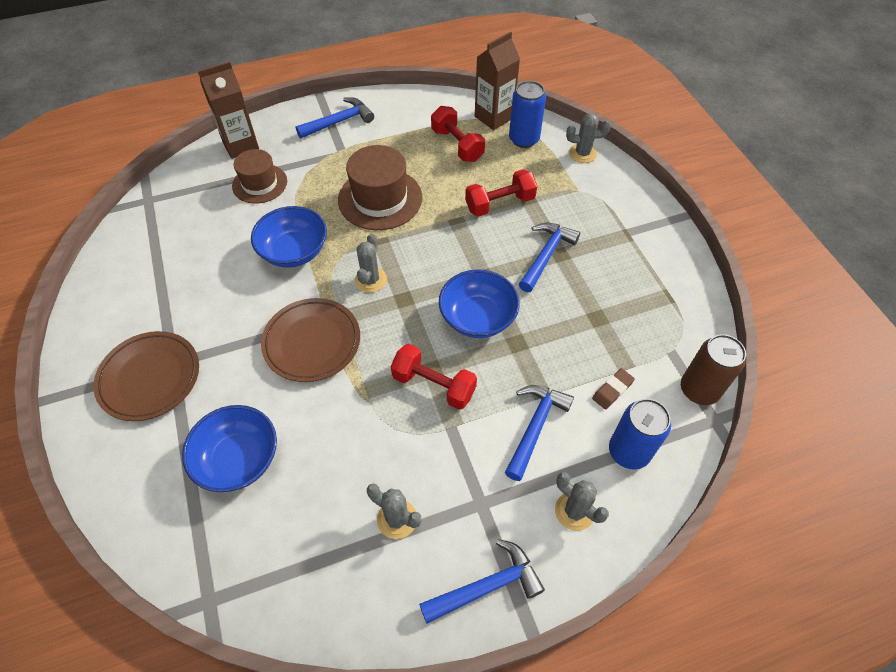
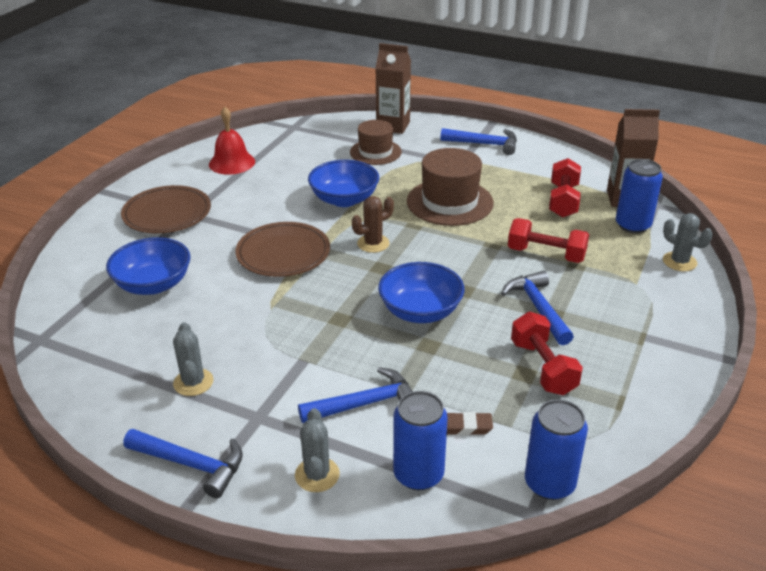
camera: 45 degrees right, 20 degrees down
grey cactus [355,233,387,293] -> brown cactus [352,196,394,253]
red dumbbell [391,344,477,410] -> red dumbbell moved to [511,312,583,395]
blue hammer [519,223,580,292] -> blue hammer turned 90 degrees counterclockwise [501,271,574,345]
brown can [681,334,746,405] -> blue can [525,399,588,500]
none -> red bell [209,107,255,175]

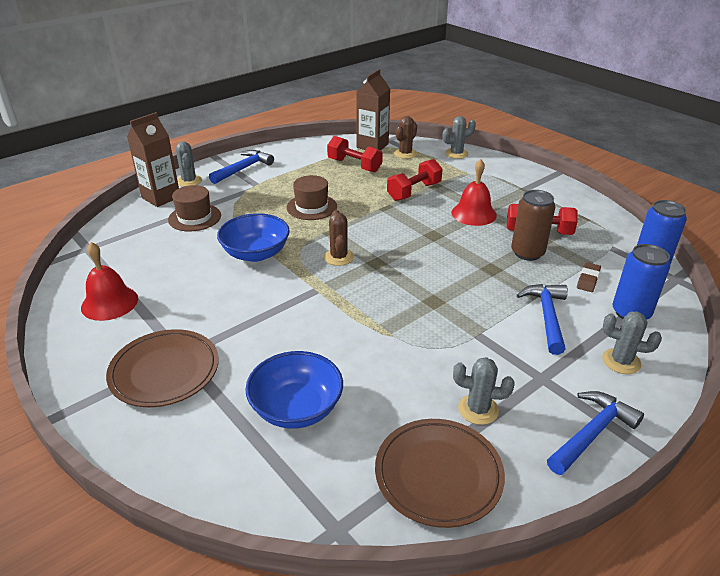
camera: 65 degrees left, 0 degrees up
brown plate [235,222,330,277] -> brown plate moved to [375,419,505,528]
blue bowl [378,262,465,323] -> none
brown hat [407,148,494,226] -> brown hat [286,175,337,220], size x0.66
blue hammer [501,271,574,345] -> red bell [451,159,497,226]
blue can [616,159,663,233] -> brown cactus [394,116,417,159]
none -> grey cactus [176,142,202,187]
none -> brown can [511,190,556,261]

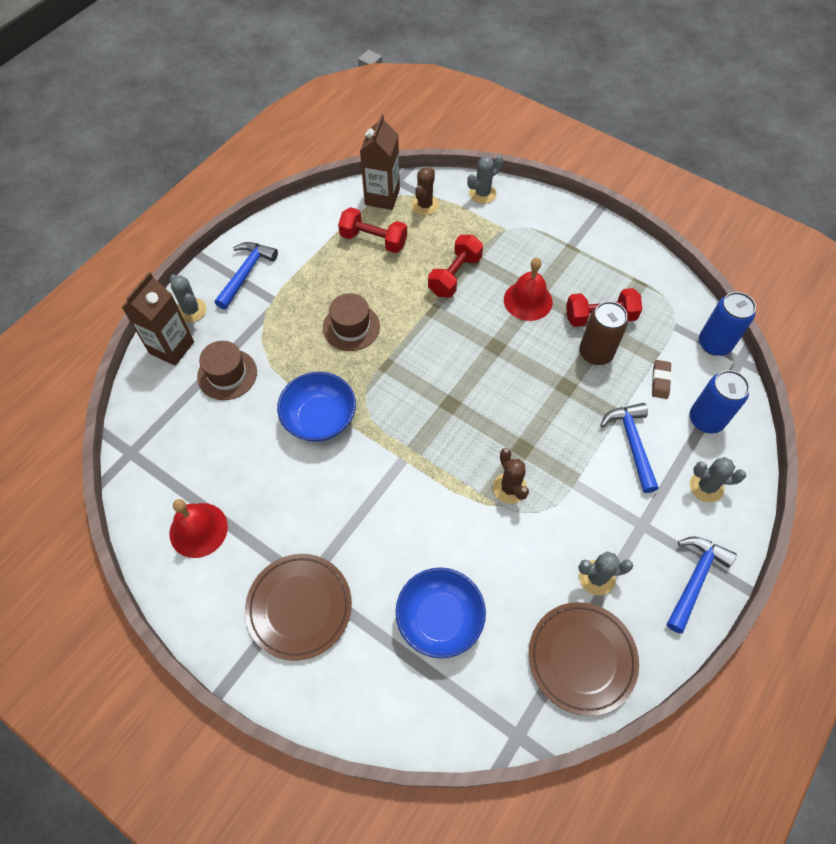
camera: 15 degrees left, 25 degrees up
brown cactus [324,210,354,266] -> brown cactus moved to [493,448,529,504]

